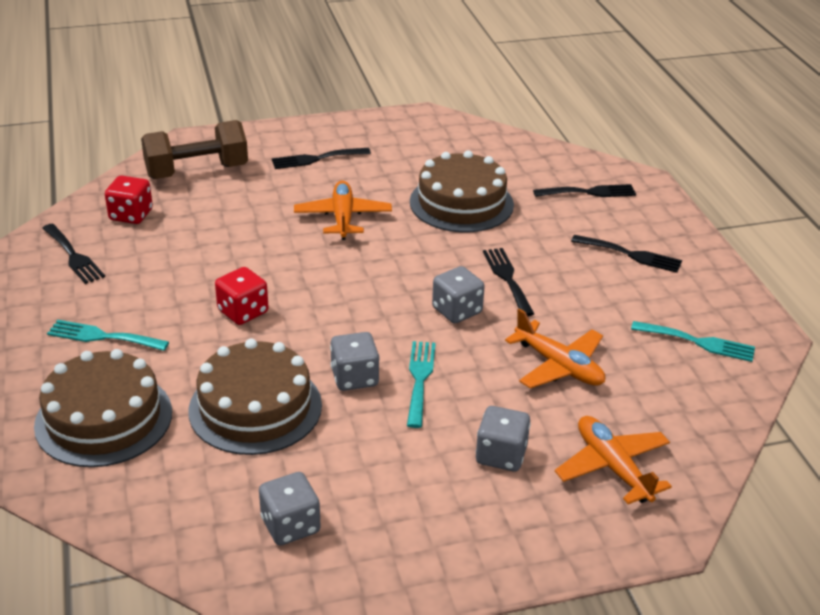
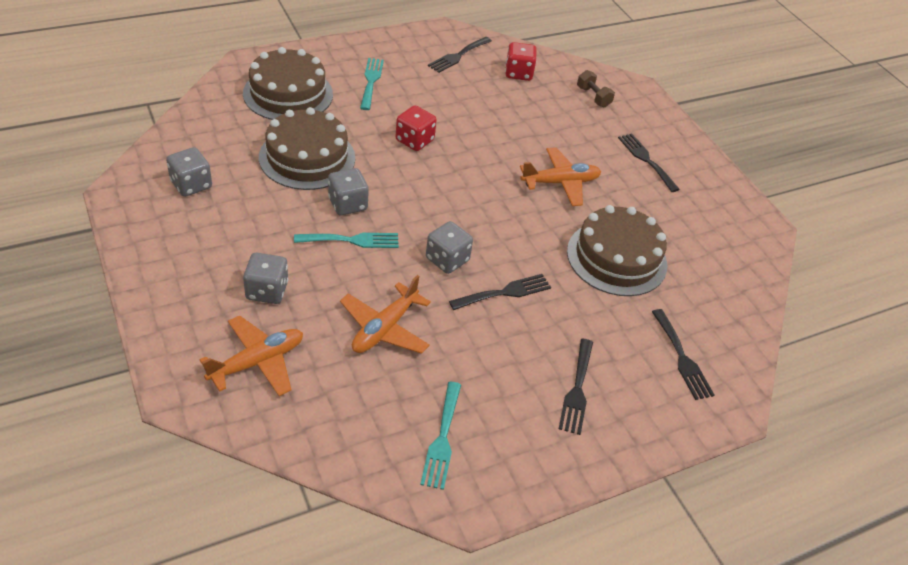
camera: 75 degrees right, 10 degrees up
brown dumbbell [141,120,248,179] -> brown dumbbell [577,70,615,107], size x0.49

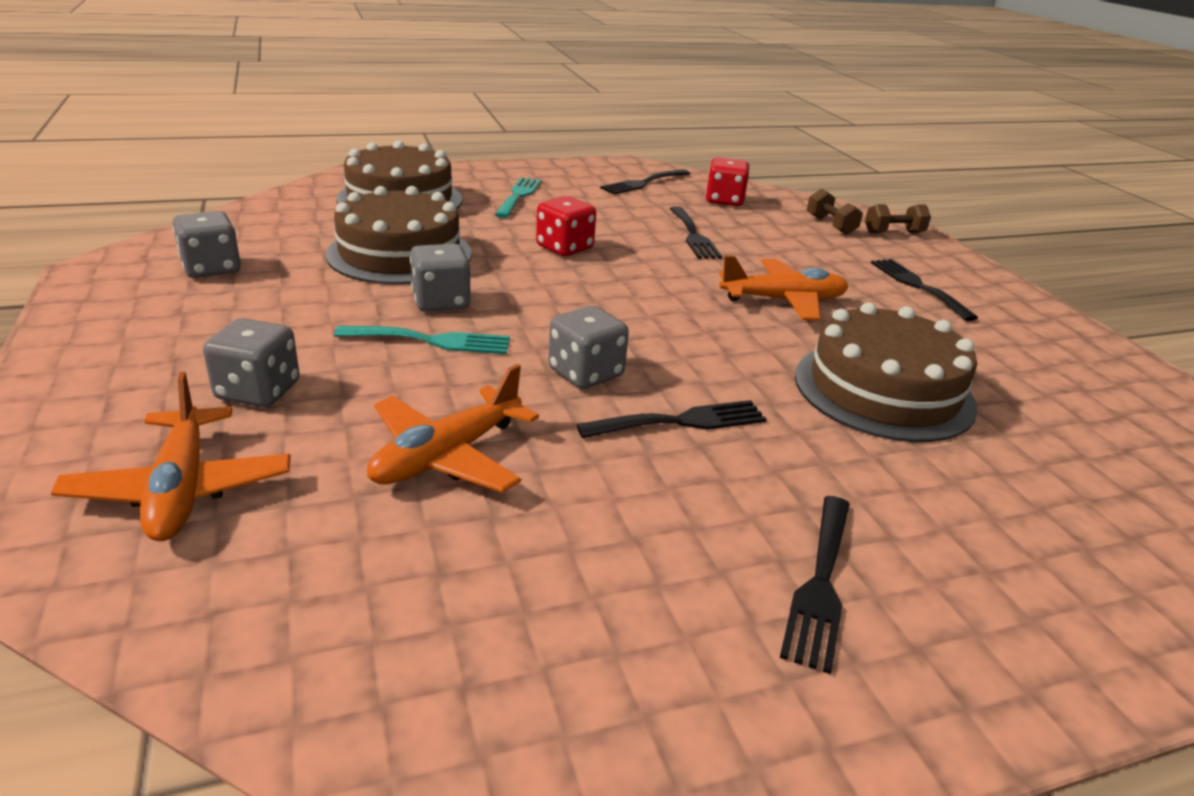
camera: 10 degrees right, 15 degrees down
orange plane [200,316,303,396] -> orange plane turned 105 degrees clockwise [51,372,291,541]
turquoise fork [420,382,461,490] -> none
black fork [652,309,715,400] -> black fork moved to [670,206,722,259]
none -> brown dumbbell [865,204,931,233]

